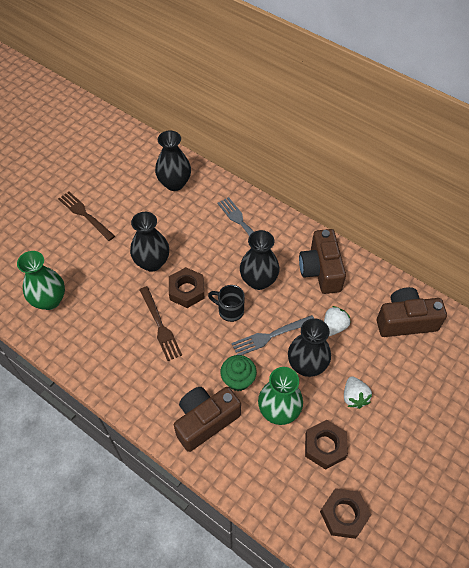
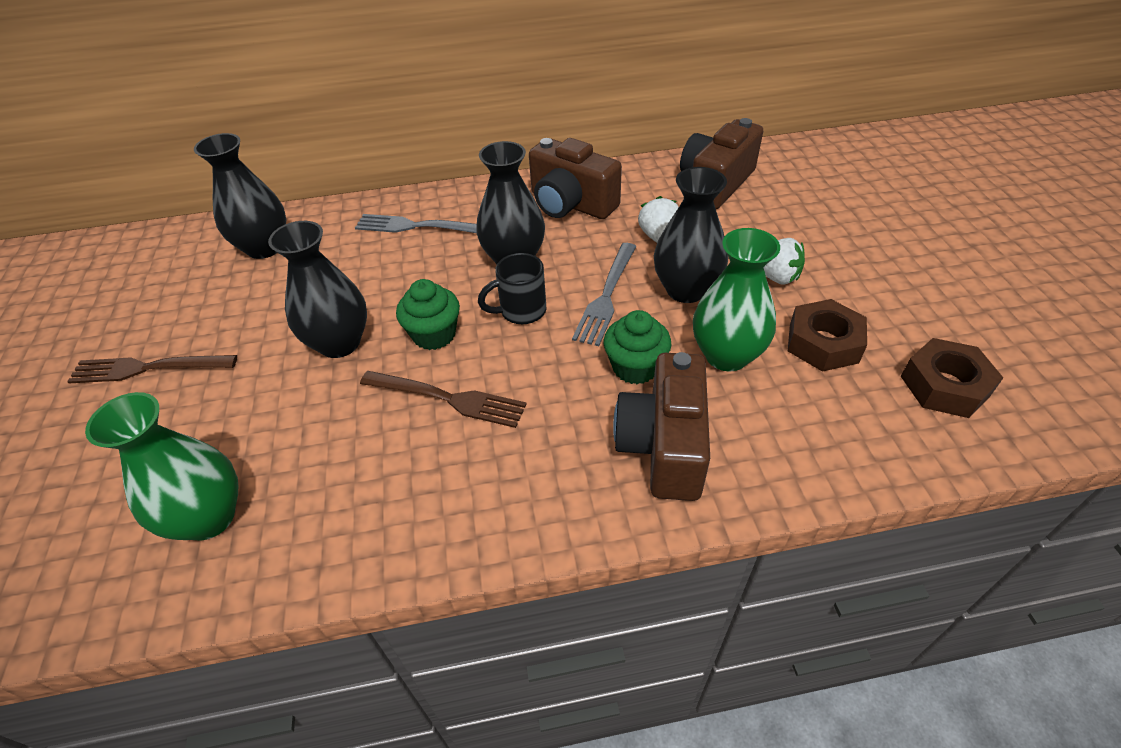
camera: 45 degrees left, 10 degrees down
brown nut [169,267,204,308] -> green cupcake [396,279,460,350]

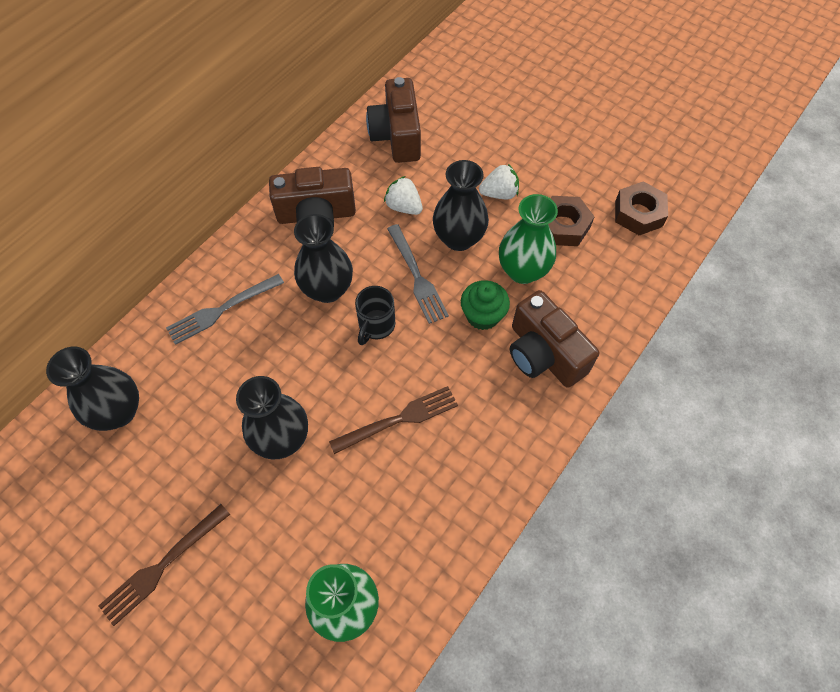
camera: 45 degrees left, 15 degrees up
green cupcake [396,279,460,350] -> none

